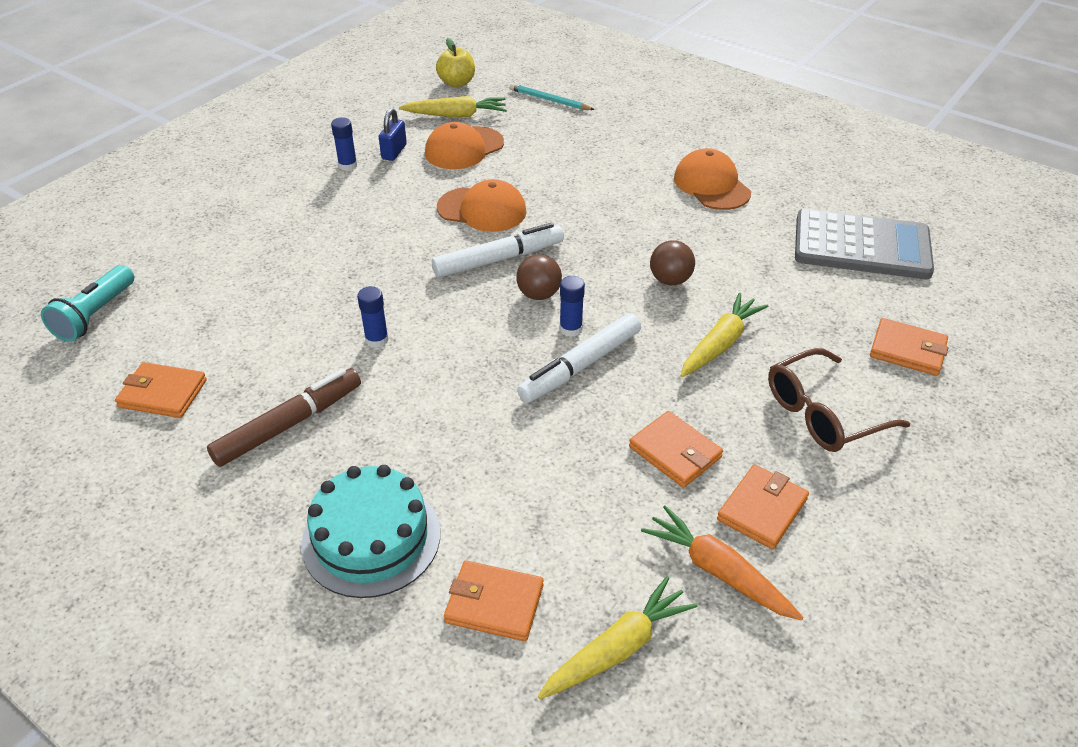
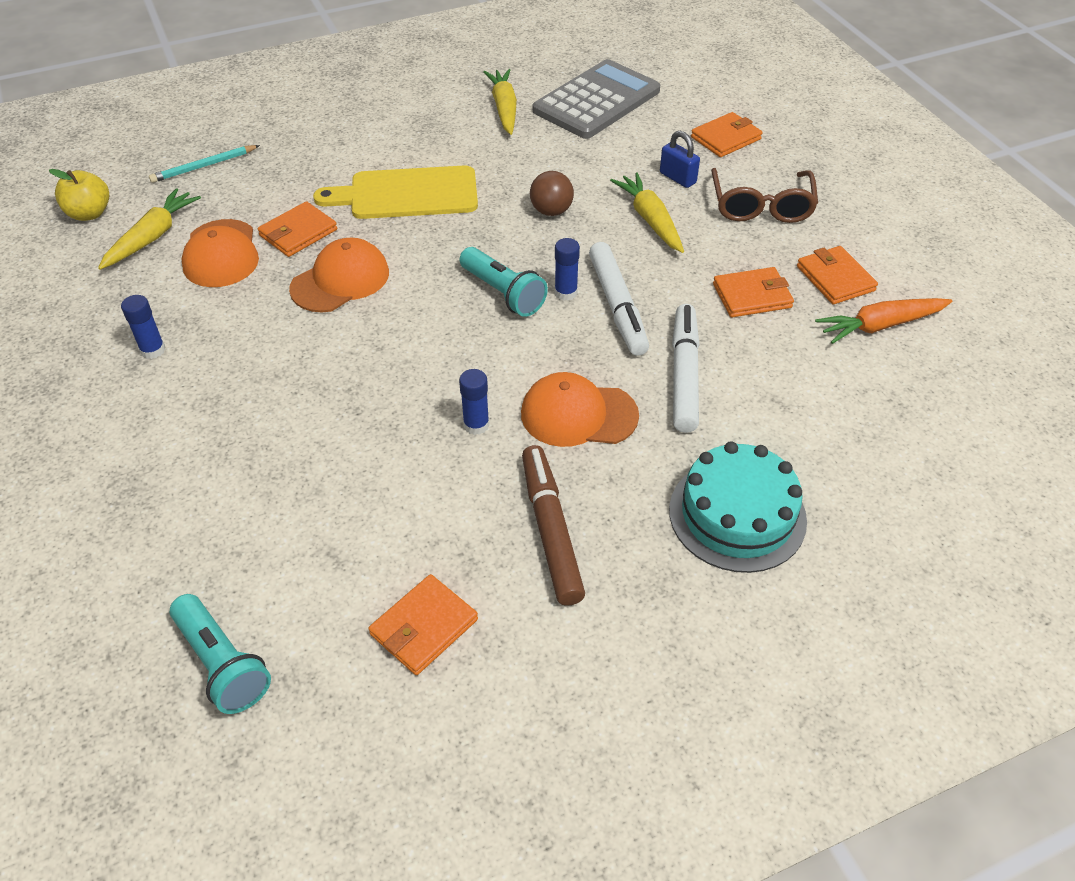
camera: 60 degrees left, 5 degrees up
blue padlock [379,108,407,161] -> blue padlock moved to [660,131,700,188]
white marker [432,223,564,277] -> white marker moved to [672,304,700,433]
orange wallet [444,561,544,641] -> orange wallet moved to [258,201,337,257]
brown ball [516,254,562,300] -> turquoise flashlight [460,247,548,317]
yellow carrot [538,576,698,699] -> yellow carrot moved to [484,69,517,135]
orange cap [674,148,751,210] -> orange cap moved to [521,372,639,447]
none -> yellow cutting board [313,165,478,219]

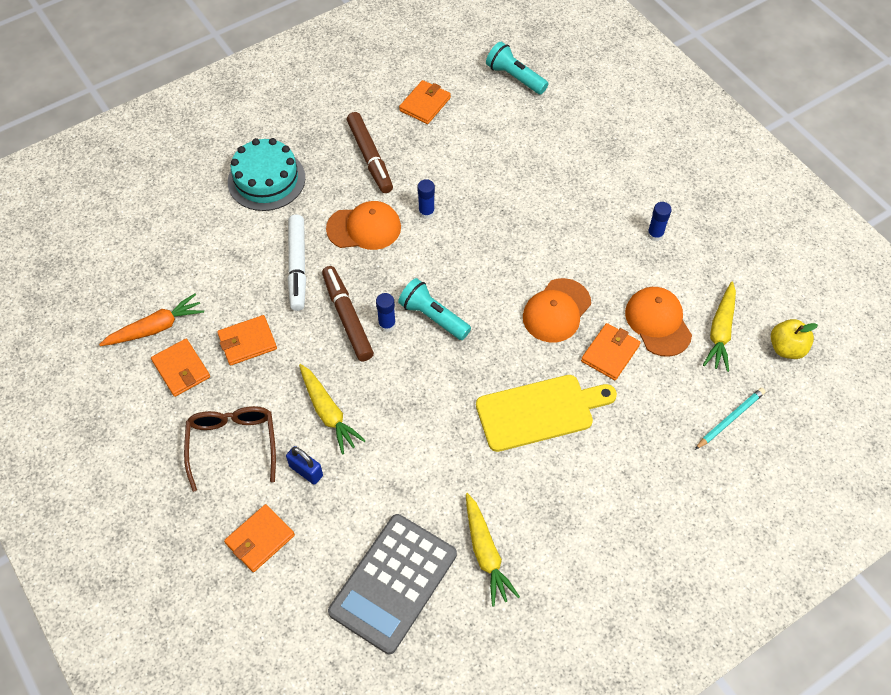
camera: 170 degrees right, 10 degrees up
brown ball [530,171,574,216] -> none
white marker [589,242,649,356] -> brown marker [322,266,374,361]

